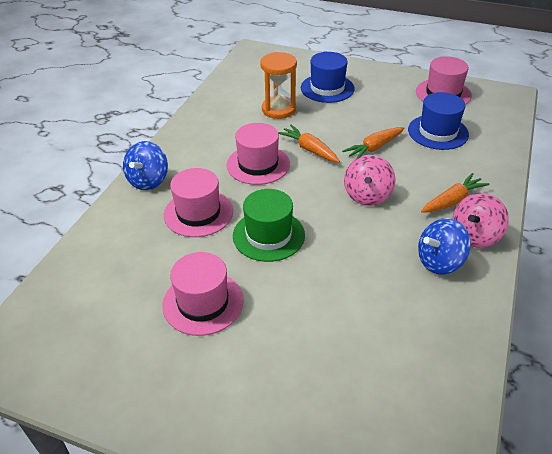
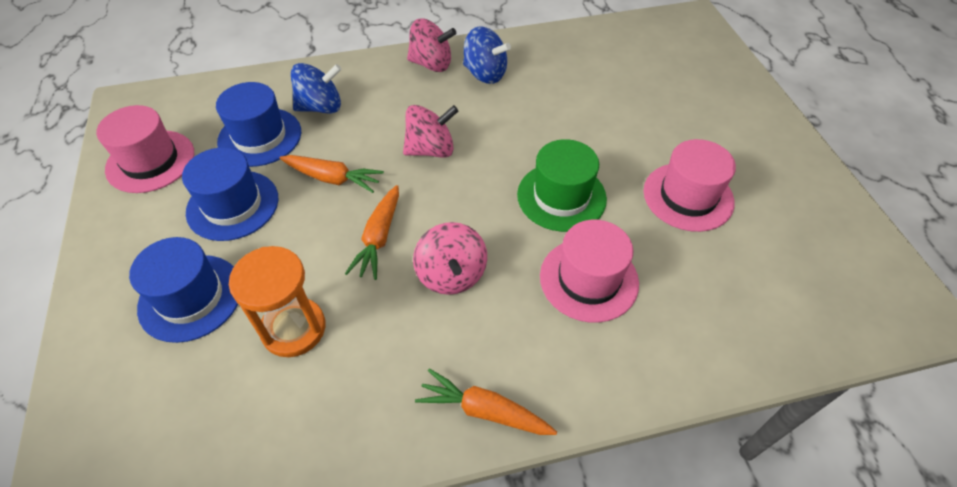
camera: 125 degrees left, 10 degrees up
blue spinning top [123,141,168,190] -> blue spinning top moved to [291,63,341,114]
pink hat [226,123,290,185] -> pink spinning top [413,222,487,295]
orange carrot [421,173,489,213] -> orange carrot moved to [415,369,557,435]
none -> blue hat [182,148,279,241]

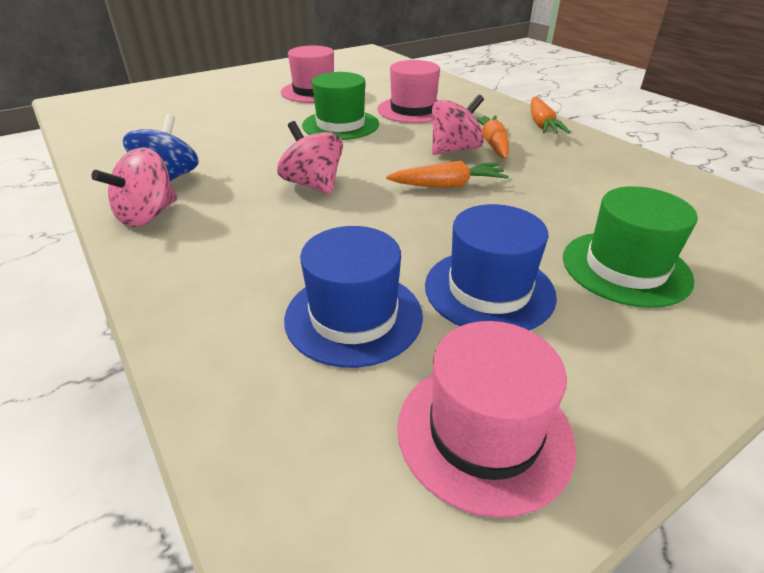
camera: 110 degrees left, 15 degrees down
blue hat [129,237,238,343] -> green hat [563,186,698,308]
orange hourglass [229,246,325,357] -> none
orange carrot [280,155,384,193] -> orange carrot moved to [474,115,509,158]
blue spinning top [291,63,341,114] -> none
pink spinning top [407,18,456,72] -> pink spinning top turned 135 degrees counterclockwise [91,147,178,227]

